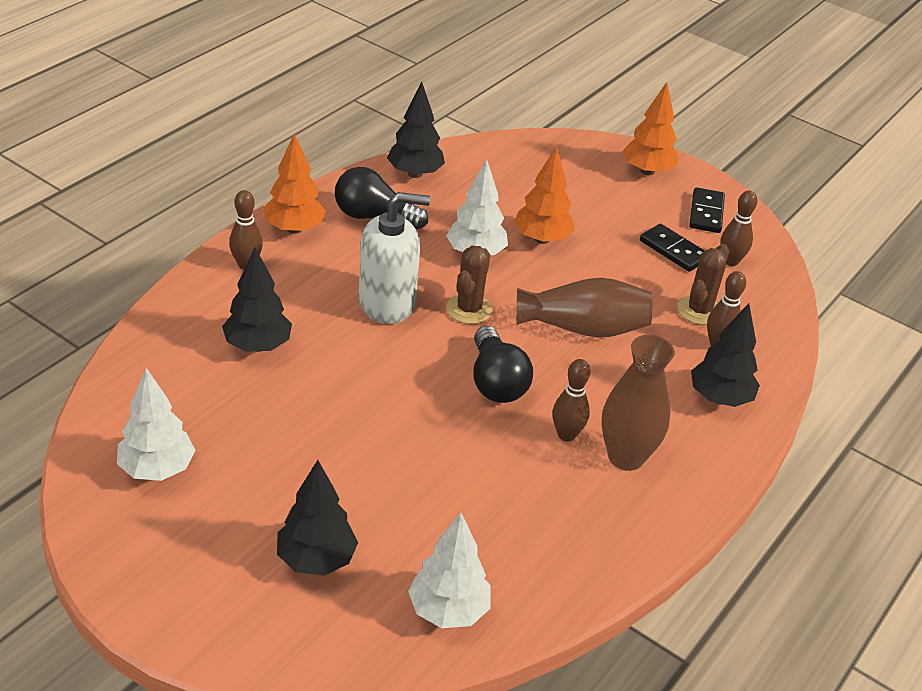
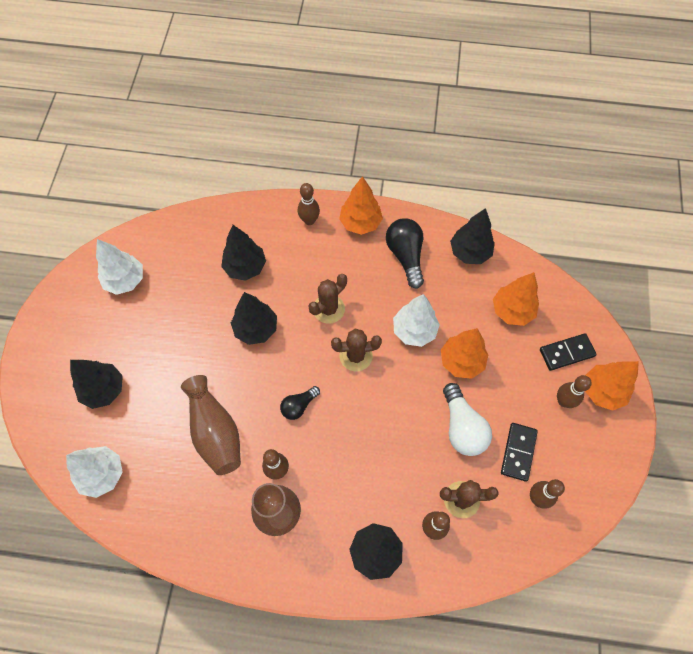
camera: 65 degrees right, 25 degrees up
white soap dispenser [359,192,430,324] -> brown cactus [308,274,347,324]
black light bulb [473,326,533,403] -> black light bulb [280,386,320,420], size x0.59
brown vase [516,278,652,338] -> brown vase moved to [181,375,241,475]
black domino [689,187,725,233] -> black domino moved to [540,333,597,371]
none -> black tree [231,292,277,345]
none -> white light bulb [443,383,492,456]
none -> orange tree [493,272,539,326]
none -> brown bowling pin [557,375,592,408]

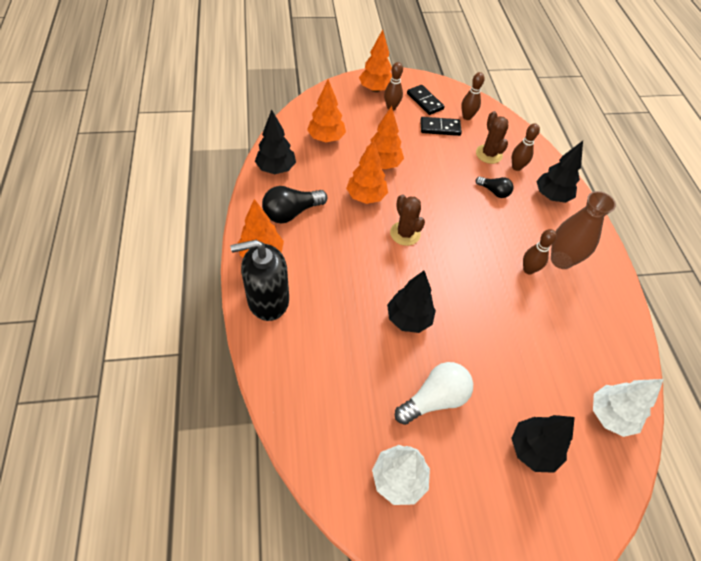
camera: 110 degrees left, 10 degrees down
brown vase [181,375,241,475] -> none
black tree [221,225,266,281] -> none
black light bulb [280,386,320,420] -> black light bulb moved to [476,176,513,198]
brown bowling pin [298,183,320,225] -> black soap dispenser [230,240,289,321]
brown cactus [308,274,347,324] -> none
white tree [393,294,440,347] -> orange tree [346,139,388,204]
white light bulb [443,383,492,456] -> white light bulb moved to [395,362,473,425]
black domino [540,333,597,371] -> black domino moved to [407,85,445,115]

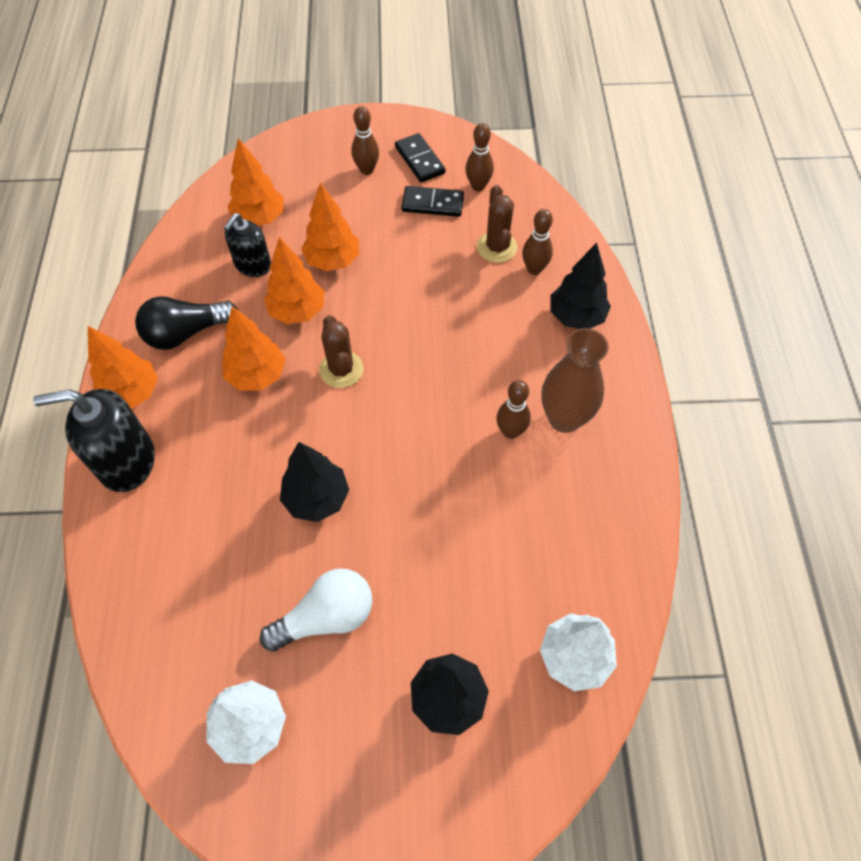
camera: 10 degrees right, 5 degrees up
black tree [255,109,296,174] -> none
orange tree [359,30,392,92] -> orange tree moved to [222,306,286,391]
black light bulb [476,176,513,198] -> none
none -> black soap dispenser [224,213,271,277]

